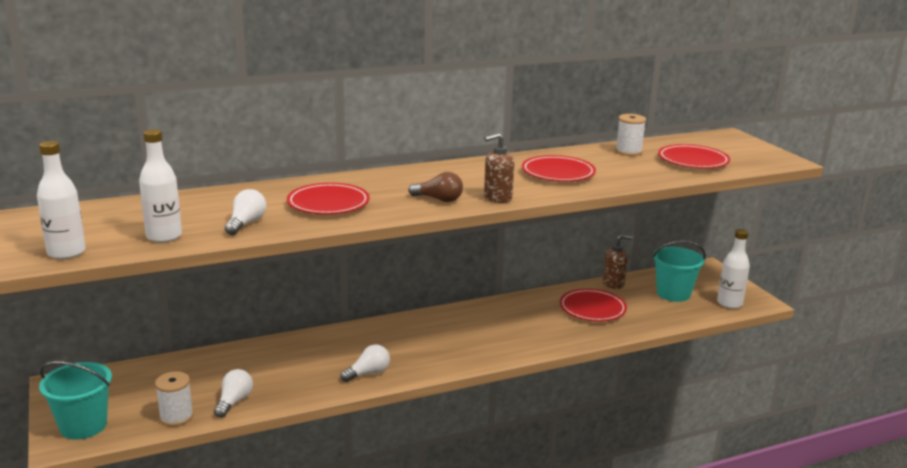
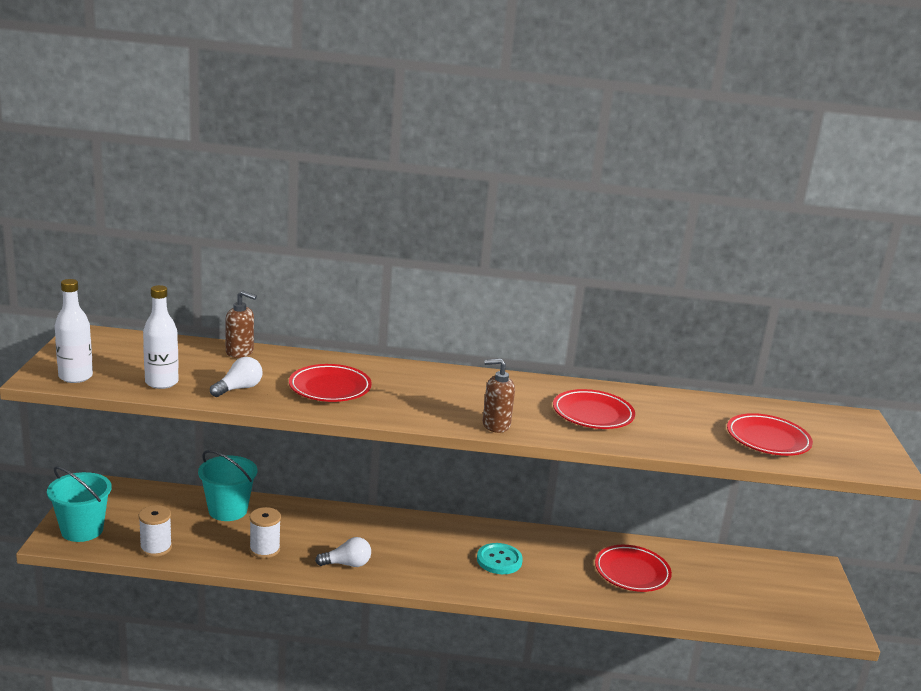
camera: 25 degrees right, 0 degrees up
white light bulb [214,369,253,418] -> none
brown light bulb [408,172,463,202] -> none
brown soap dispenser [603,235,633,289] -> brown soap dispenser moved to [226,290,257,358]
white spool [615,114,646,156] -> white spool moved to [249,507,281,558]
turquoise bucket [652,241,706,302] -> turquoise bucket moved to [198,450,257,521]
white bottle [717,229,750,309] -> none
none -> turquoise button [477,543,523,574]

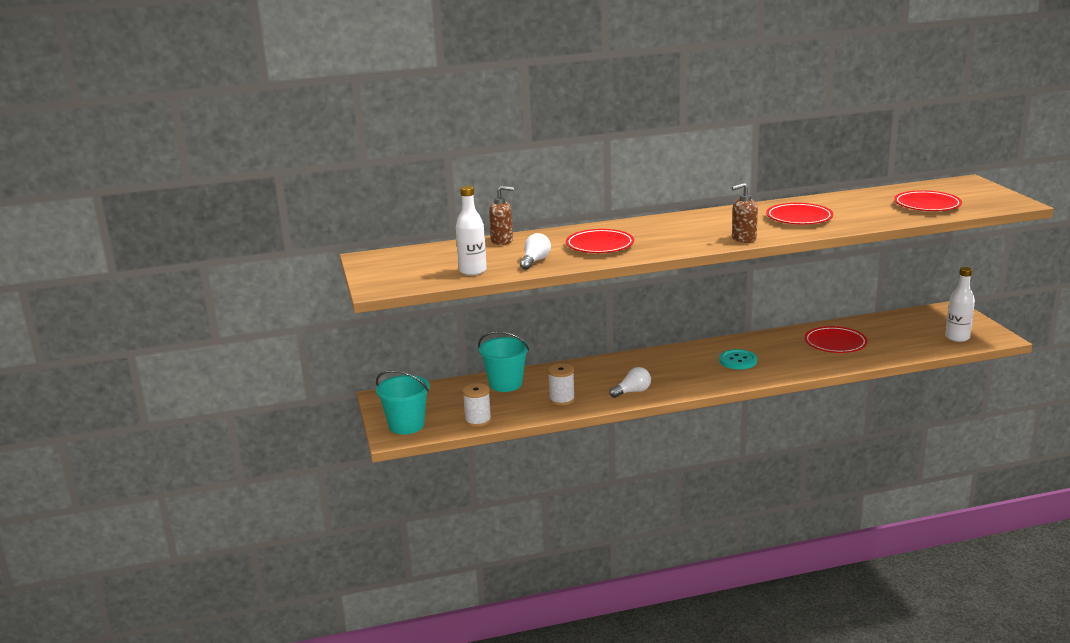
camera: 15 degrees left, 0 degrees up
white bottle [55,279,93,383] -> white bottle moved to [945,267,975,342]

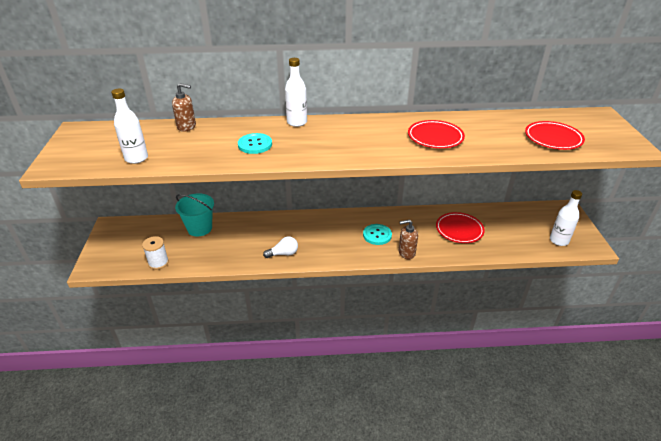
camera: 10 degrees right, 15 degrees up
turquoise bucket [376,370,430,434] -> none
white light bulb [520,233,551,270] -> none
white spool [548,363,575,406] -> none
red plate [566,229,634,253] -> turquoise button [238,133,272,154]
brown soap dispenser [732,183,758,243] -> brown soap dispenser moved to [399,219,418,259]
none -> white bottle [285,58,307,127]

